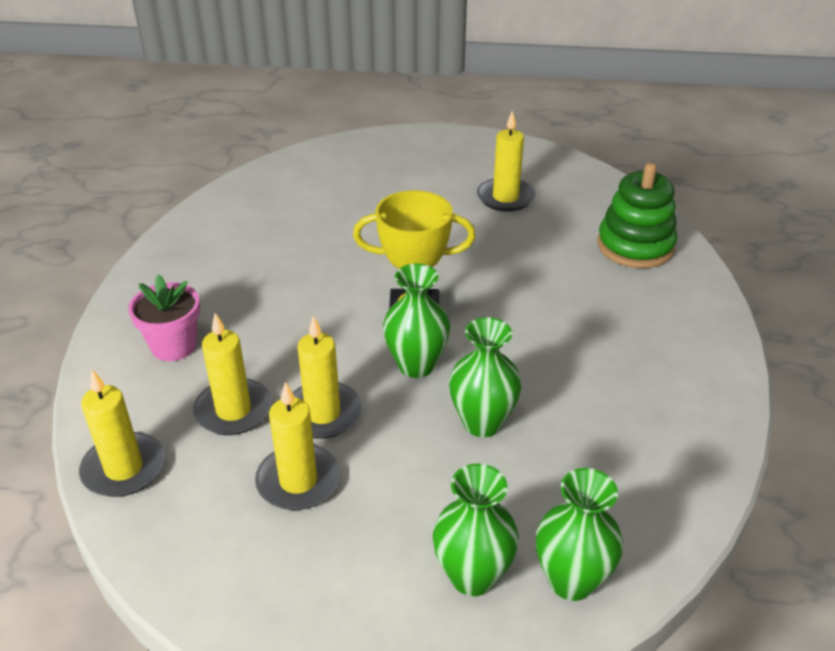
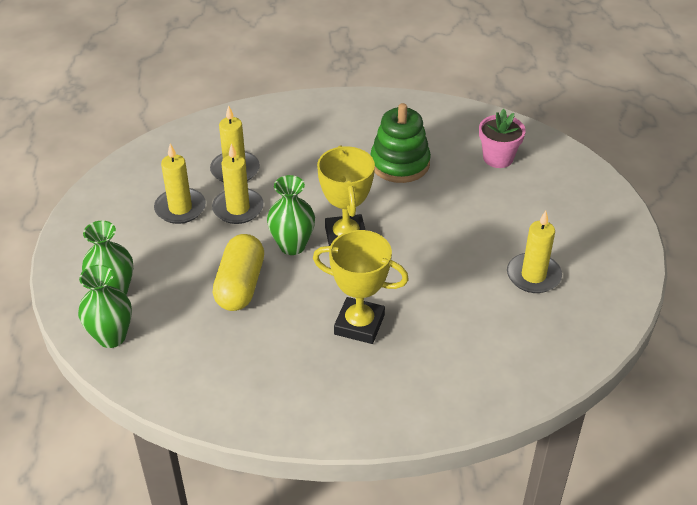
camera: 80 degrees right, 5 degrees up
yellow candle [79,370,165,497] -> none
pink flower pot [128,274,200,361] -> pink flower pot moved to [479,109,526,168]
green vase [449,317,522,437] -> yellow capsule [212,234,264,311]
green stacking toy [597,163,677,268] -> green stacking toy moved to [371,103,431,183]
none -> yellow trophy [313,230,409,344]

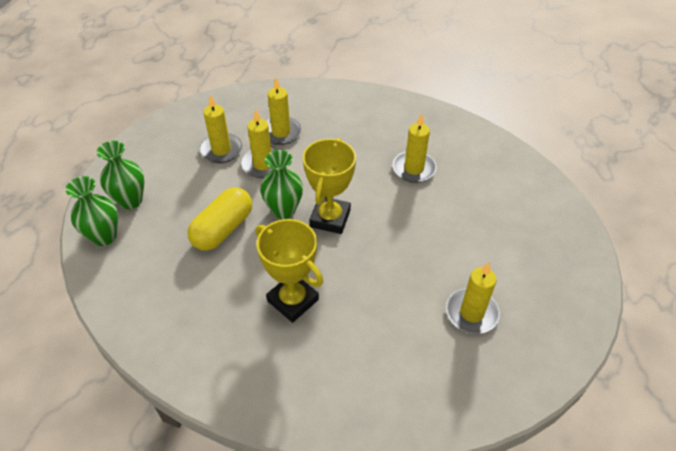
camera: 25 degrees right, 5 degrees up
green stacking toy [371,103,431,183] -> yellow candle [393,113,436,183]
pink flower pot [479,109,526,168] -> none

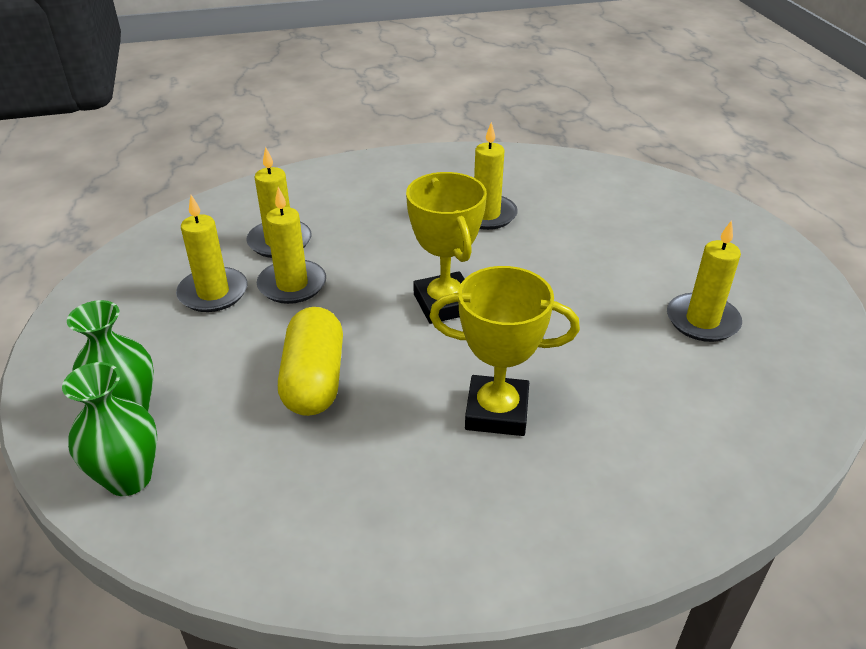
camera: 35 degrees left, 10 degrees down
green vase [260,150,303,219] -> none

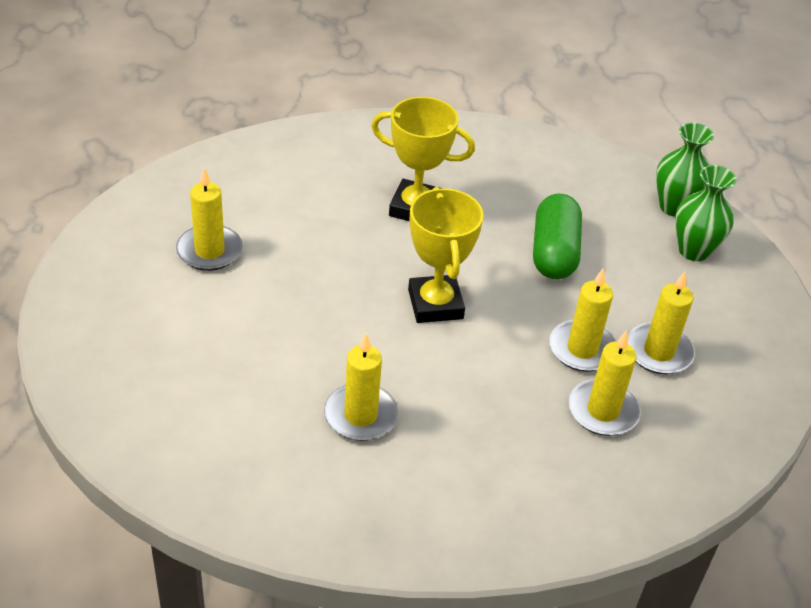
camera: 175 degrees left, 5 degrees up
yellow capsule [278,307,343,416] -> green capsule [533,194,582,279]

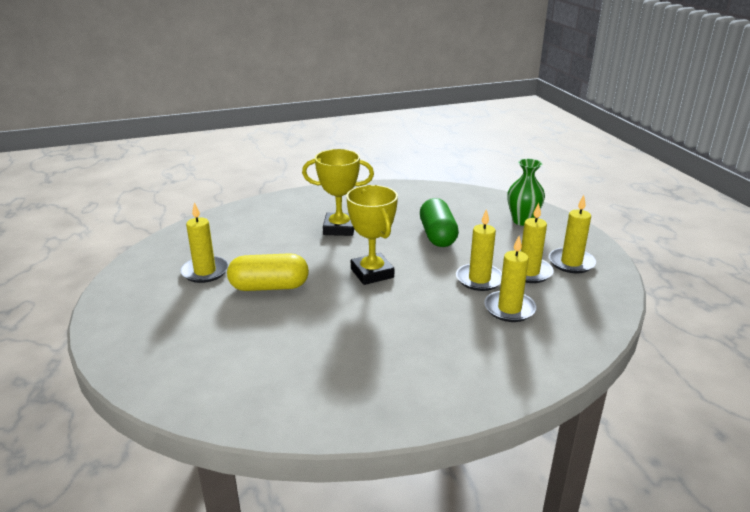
camera: 10 degrees left, 15 degrees down
yellow candle [324,334,398,441] -> yellow candle moved to [549,195,596,273]
green vase [656,123,714,217] -> none
none -> yellow capsule [227,253,309,291]

